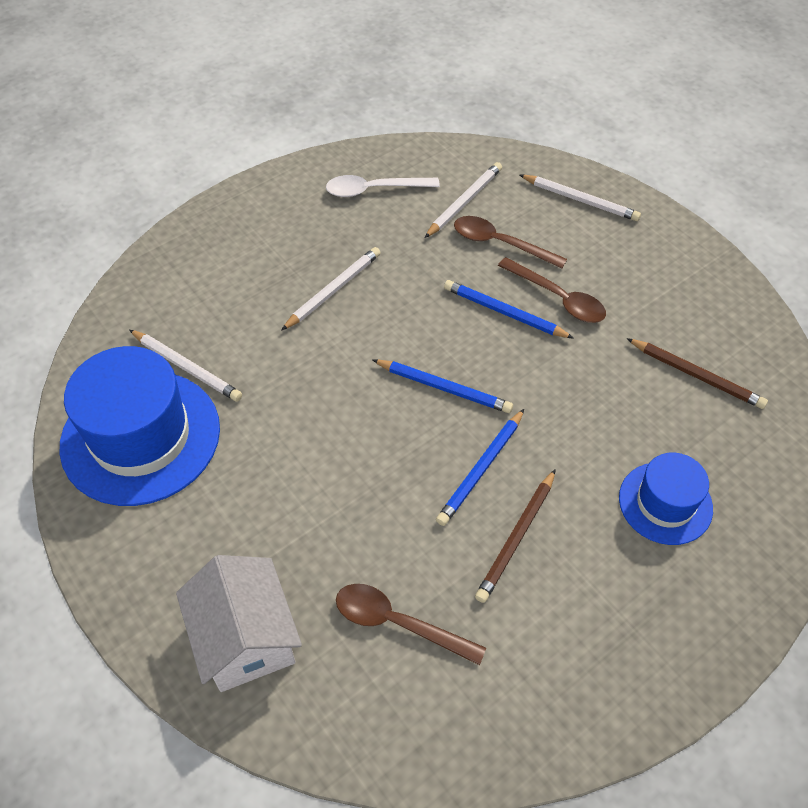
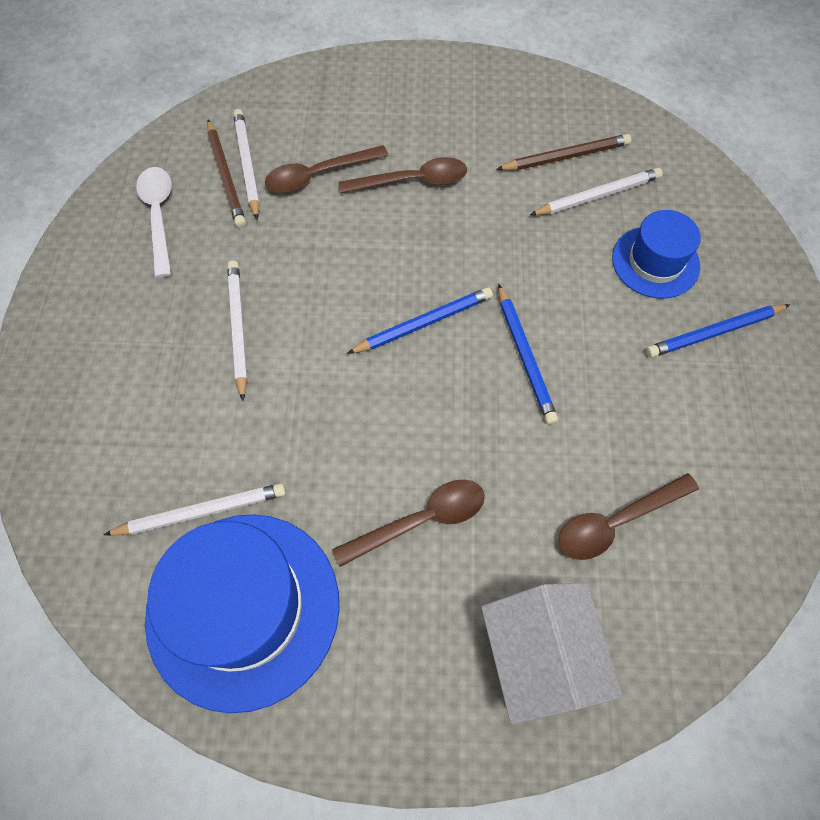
camera: 50 degrees left, 10 degrees up
white house [176,555,302,692] -> white house turned 60 degrees clockwise [481,582,623,724]
white spoon [326,175,440,197] -> white spoon turned 135 degrees clockwise [136,167,172,278]
blue pencil [444,280,574,339] -> blue pencil moved to [646,304,790,358]
brown pencil [475,469,556,603] -> brown pencil moved to [207,119,246,228]
white pencil [520,175,641,221] -> white pencil moved to [530,168,663,215]
none -> brown spoon [332,480,485,567]

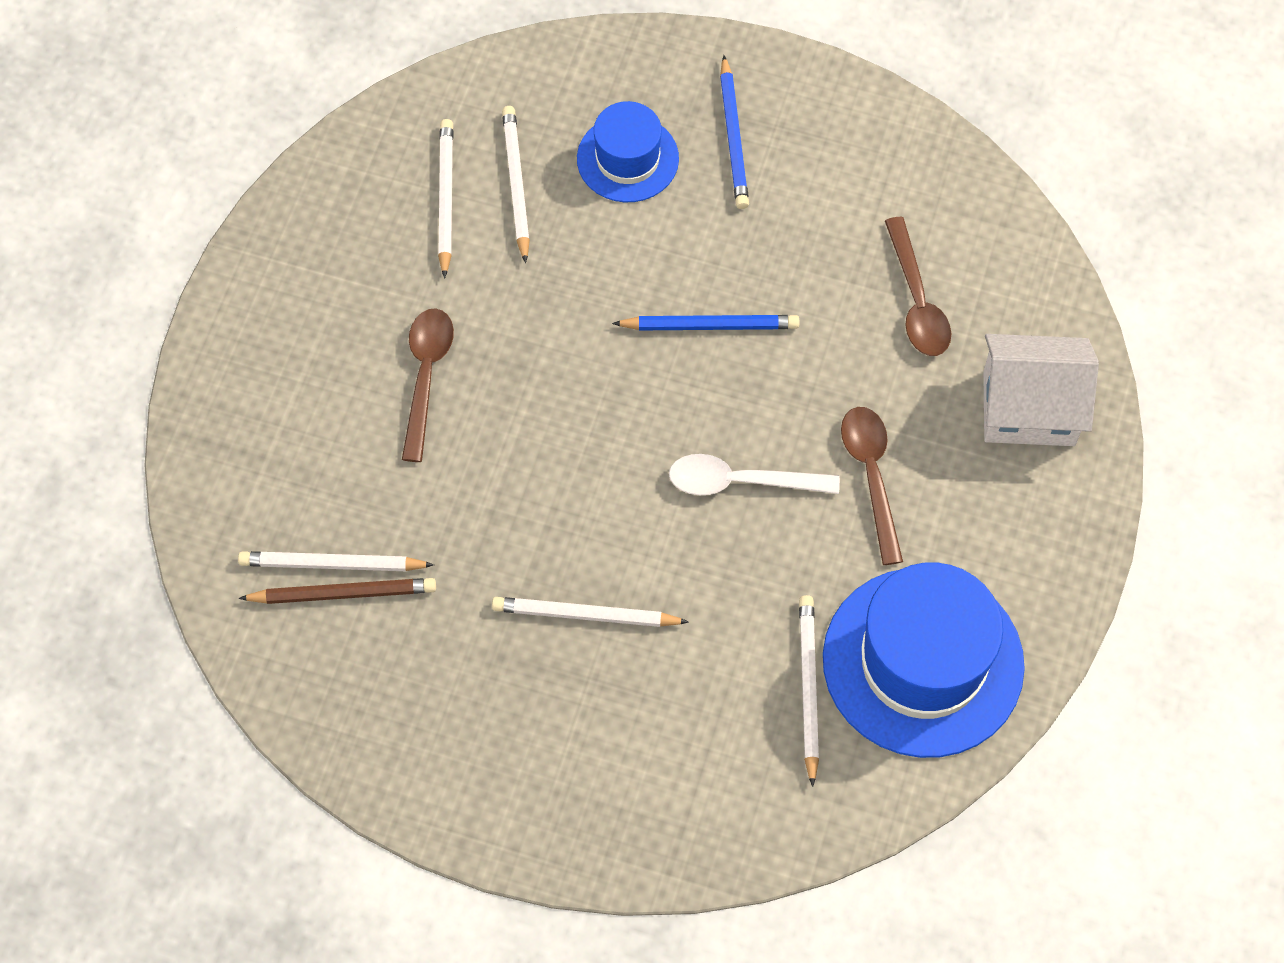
camera: 75 degrees left, 0 degrees up
white spoon [136,167,172,278] -> white spoon moved to [669,454,840,495]
brown spoon [265,145,389,193] -> none
blue pencil [347,287,493,354] -> none
brown pencil [496,134,631,170] -> white pencil [438,119,453,279]

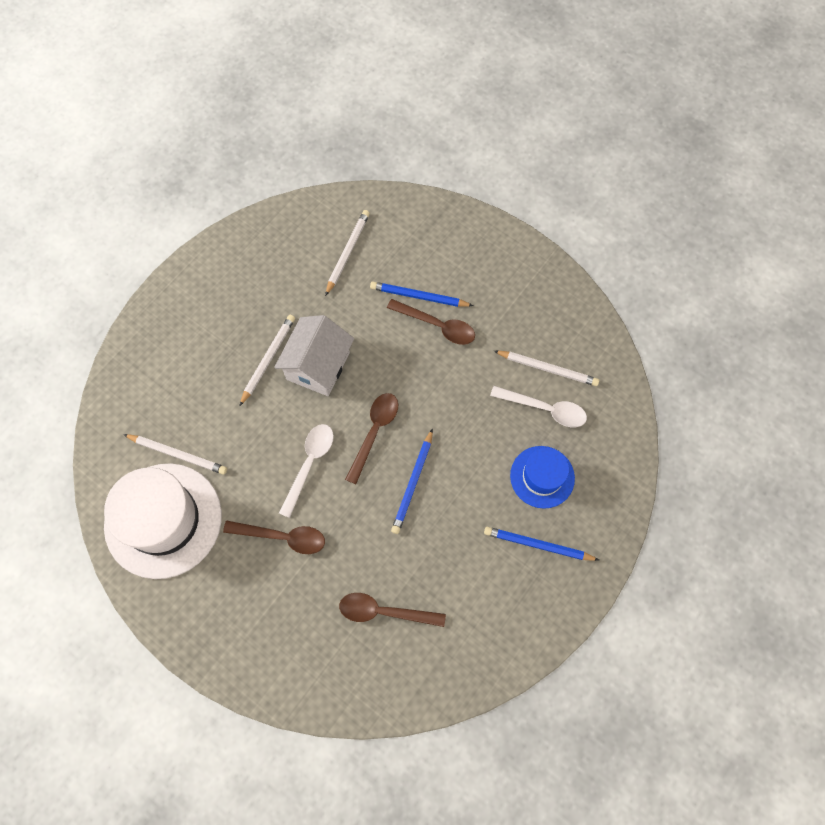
camera: 110 degrees right, 5 degrees up
brown pencil [238,578,436,604] -> none
white pencil [502,106,530,263] -> white spoon [490,386,587,427]
blue hat [823,562,1025,758] -> white hat [104,463,222,579]
white house [983,334,1099,446] -> white house moved to [274,315,354,396]
none -> brown spoon [345,393,398,484]
none -> blue pencil [370,281,473,307]

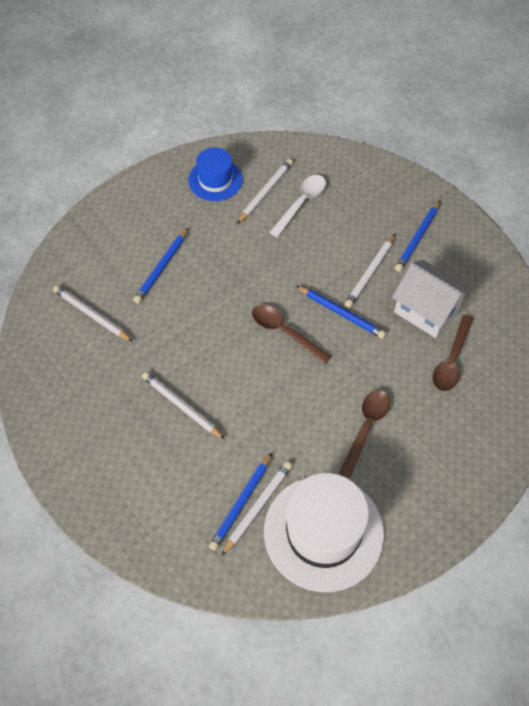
camera: 75 degrees left, 10 degrees down
white house [274,315,354,396] -> white house moved to [392,260,472,338]
white spoon [279,424,334,518] -> none
brown spoon [387,299,475,345] -> none
blue hat [510,446,575,509] -> blue hat moved to [188,148,243,201]
none -> blue pencil [209,452,272,551]
none -> white pencil [345,234,395,308]

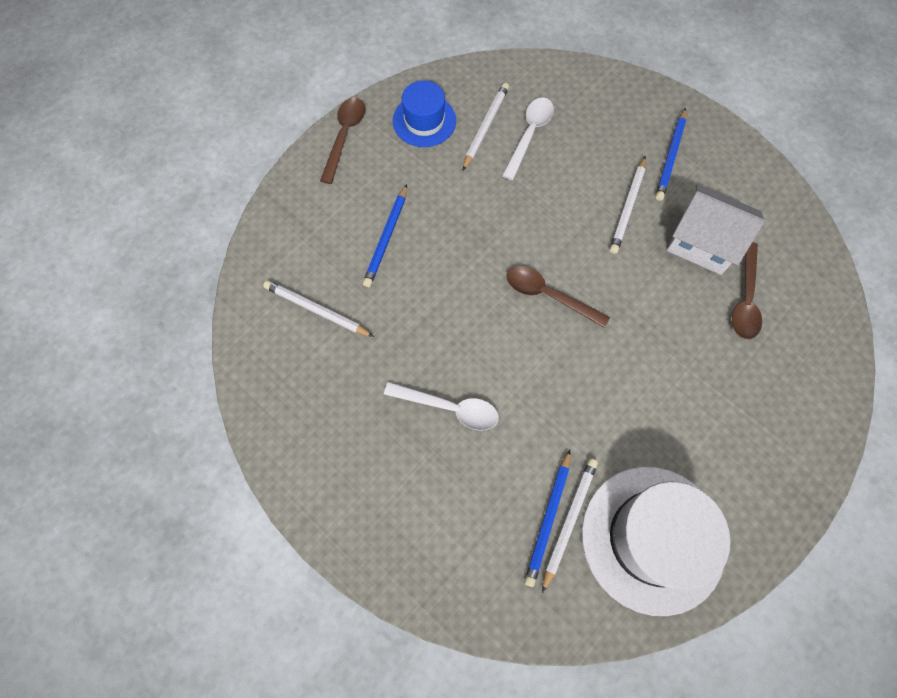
camera: 10 degrees left, 10 degrees up
white pencil [142,372,225,439] -> white spoon [384,382,499,431]
blue pencil [297,286,386,339] -> none
brown spoon [339,390,390,478] -> brown spoon moved to [320,98,365,184]

